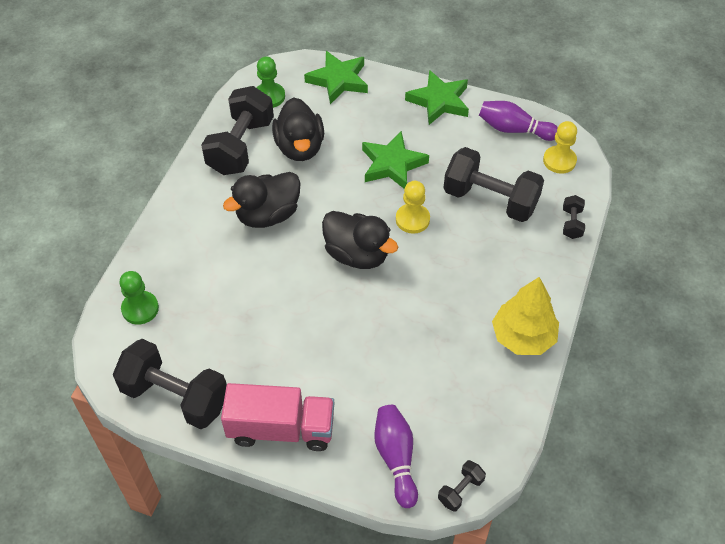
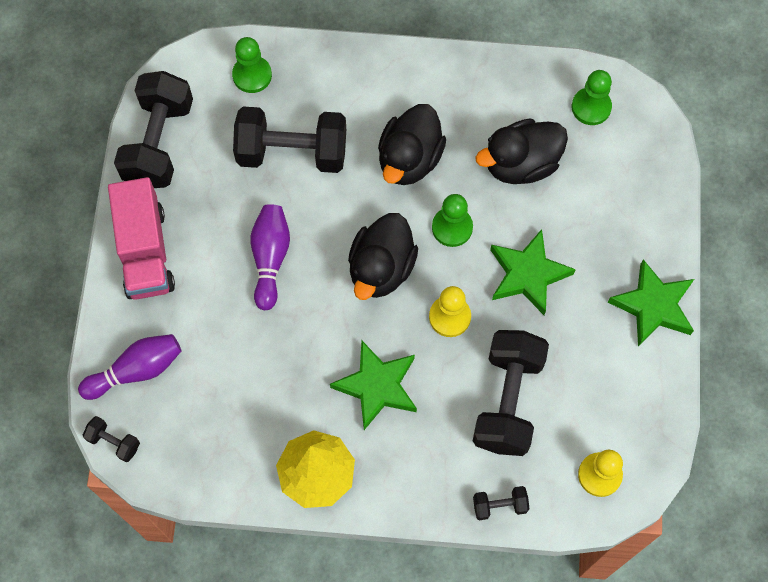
camera: 75 degrees right, 15 degrees up
black dumbbell [201,86,274,175] -> black dumbbell moved to [233,106,346,173]
black duck [223,172,300,228] -> black duck turned 105 degrees counterclockwise [378,104,446,185]
green star [304,51,368,104] -> green star moved to [330,340,417,430]
purple bowling pin [479,101,558,141] -> purple bowling pin moved to [250,204,290,311]
none -> green pawn [432,194,473,247]

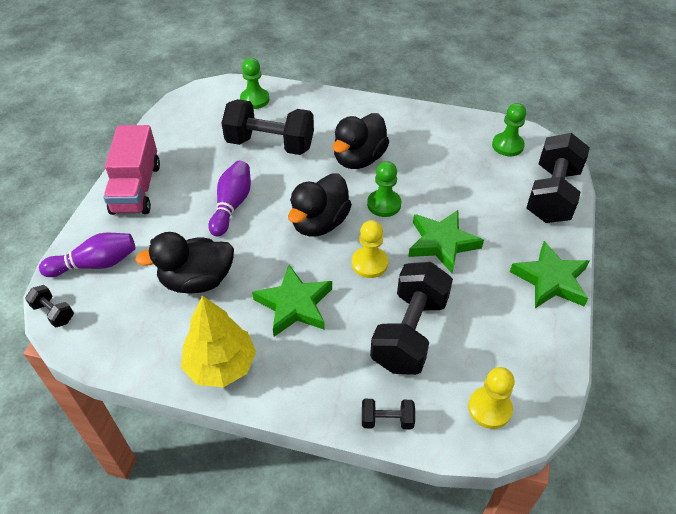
camera: 10 degrees right, 20 degrees down
black dumbbell [114,71,193,188] -> black dumbbell moved to [527,133,590,223]
black duck [475,118,568,184] -> black duck moved to [135,232,234,294]

